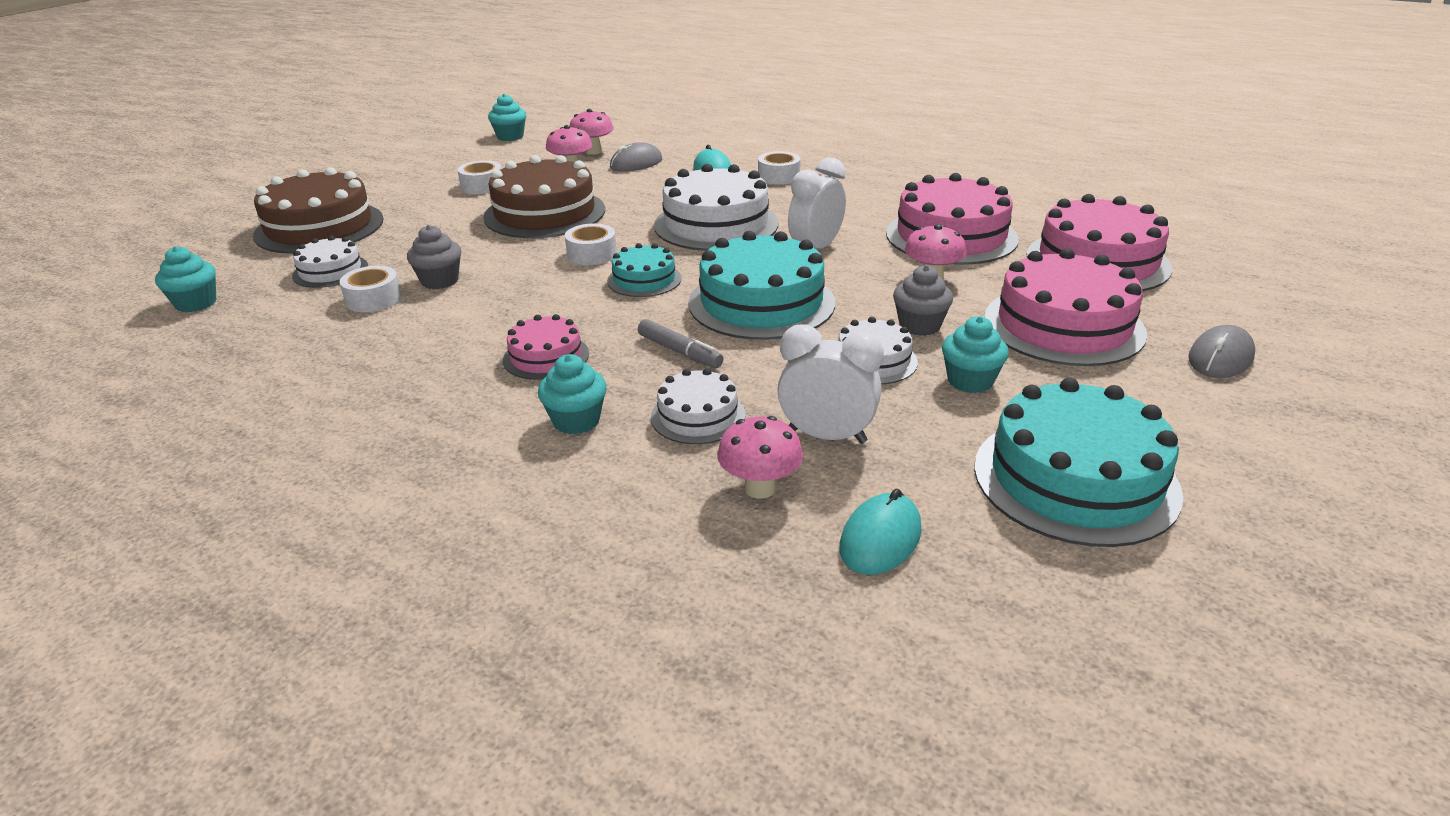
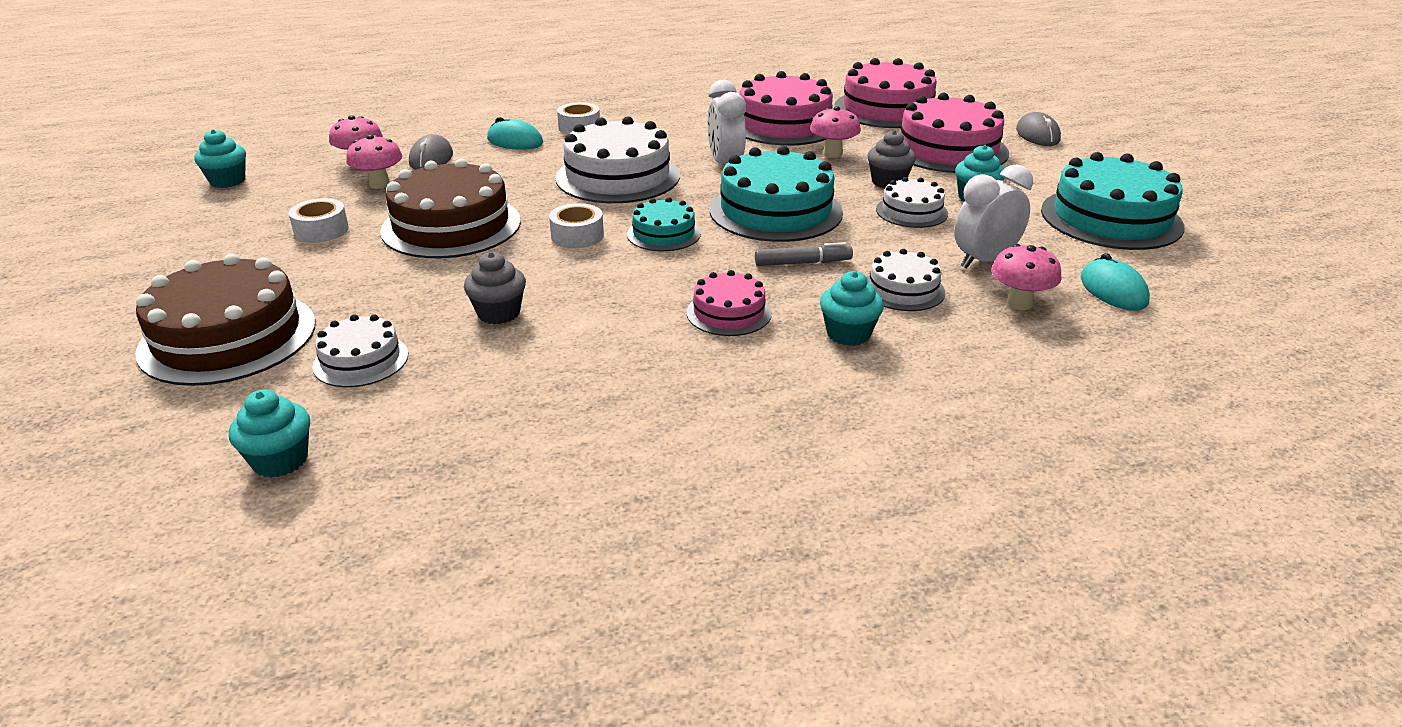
camera: 50 degrees left, 0 degrees up
white tape [340,266,402,312] -> none

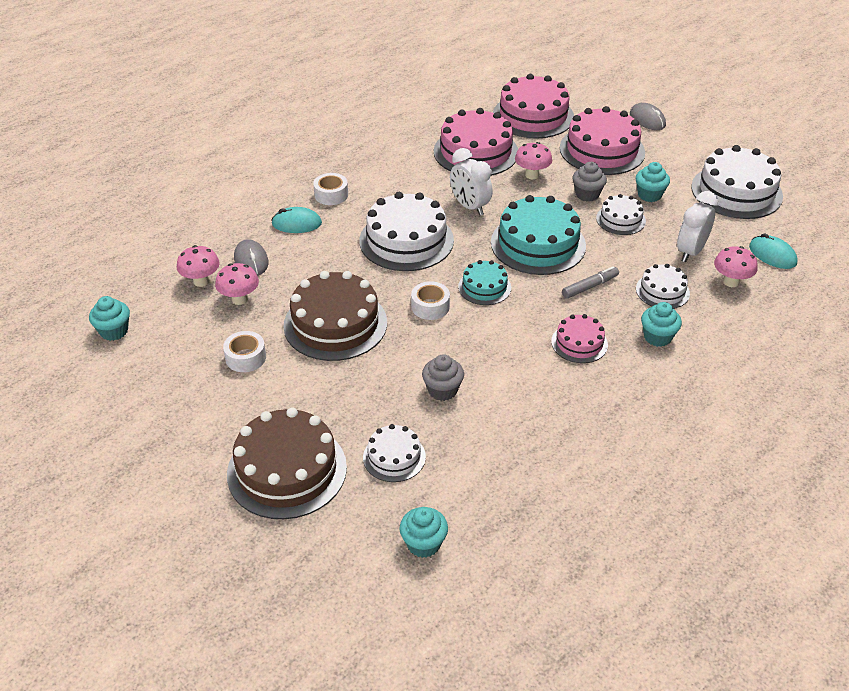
camera: 25 degrees left, 10 degrees up
turquoise cake [1041,152,1185,250] -> white cake [691,145,783,219]

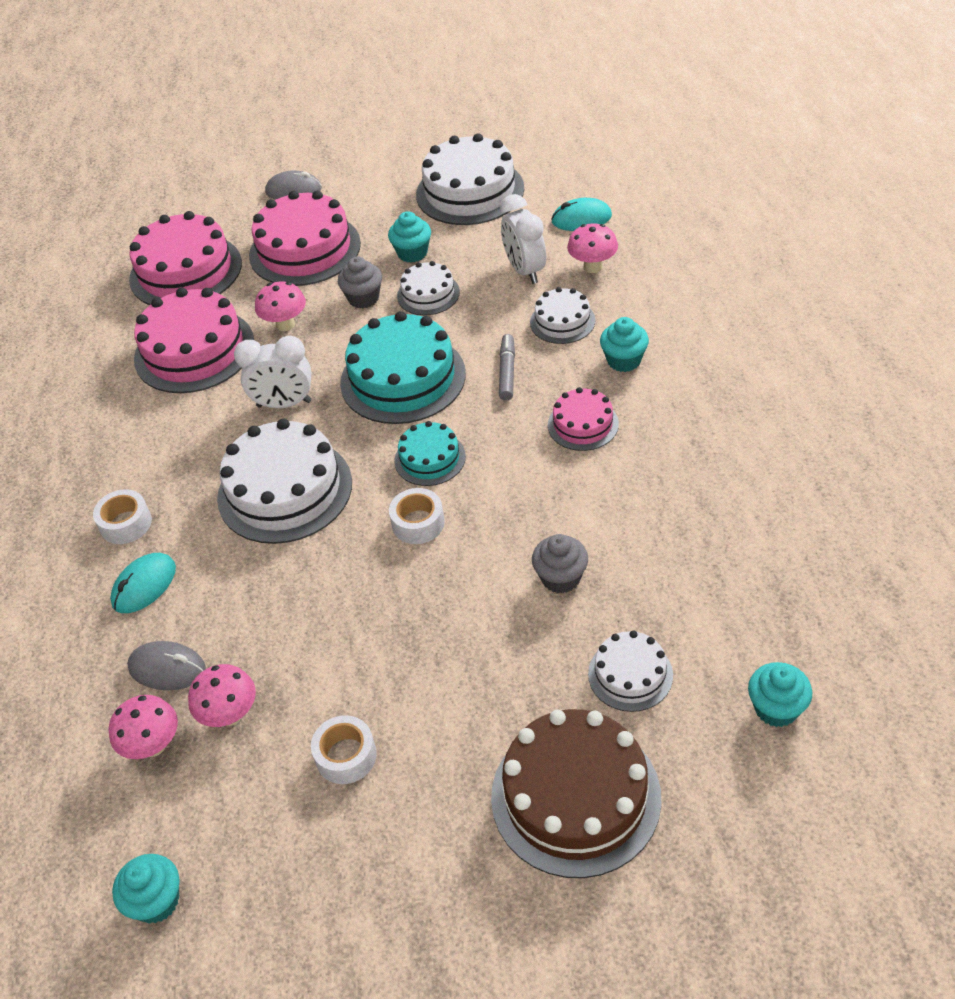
camera: 50 degrees left, 5 degrees up
brown cake [283,271,387,361] -> none

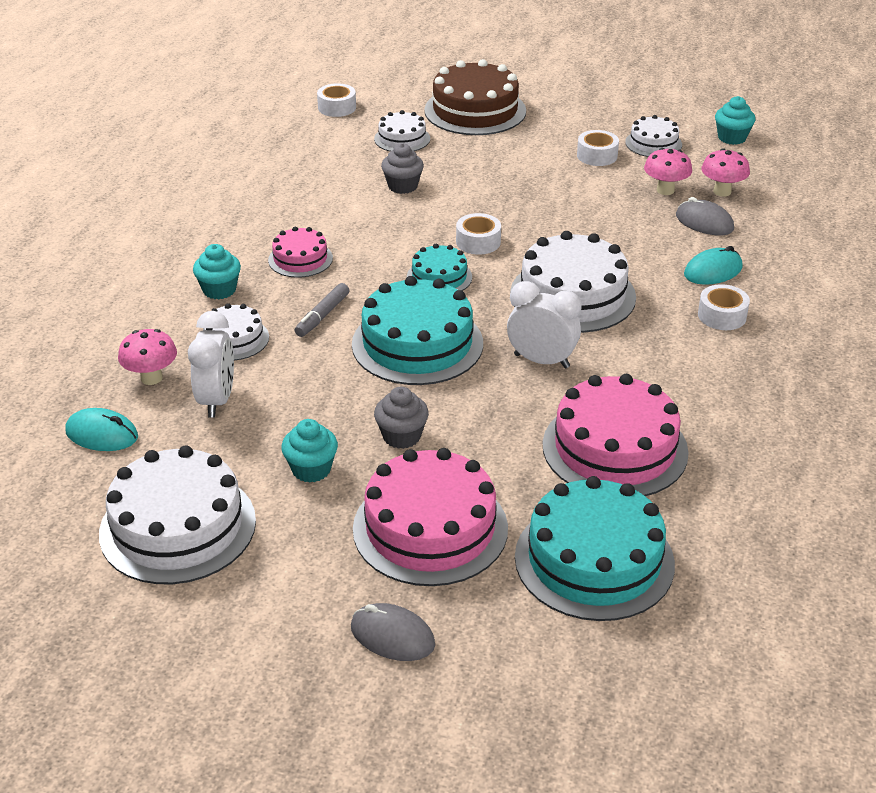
camera: 160 degrees left, 10 degrees down
pink cake [129,211,242,305] -> turquoise cake [515,476,675,621]
pink mushroom [255,281,306,331] -> none
white cake [397,261,460,315] -> white cake moved to [625,115,682,157]
turquoise cupcake [748,662,812,727] -> white tape [317,83,356,117]

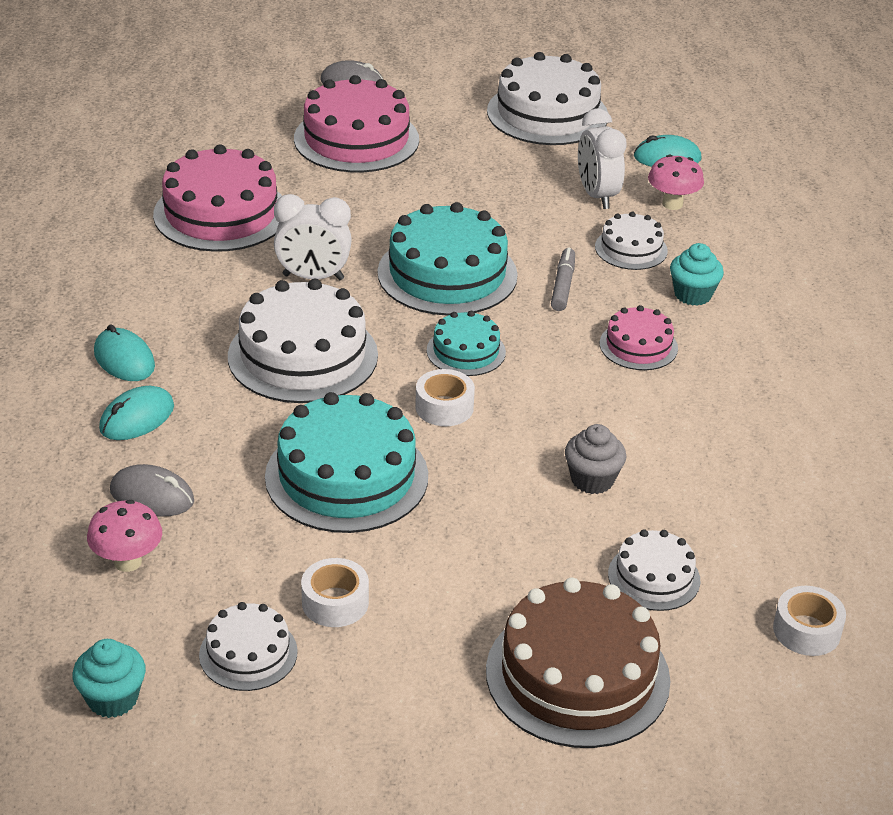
camera: 160 degrees right, 0 degrees up
turquoise cupcake [281,419,338,483] -> none
grey cupcake [374,386,429,449] -> none
turquoise cake [515,476,675,621] -> turquoise cake moved to [265,392,428,533]
pink mushroom [644,148,692,195] -> none
white tape [698,284,750,330] -> turquoise mouse [94,324,155,381]

